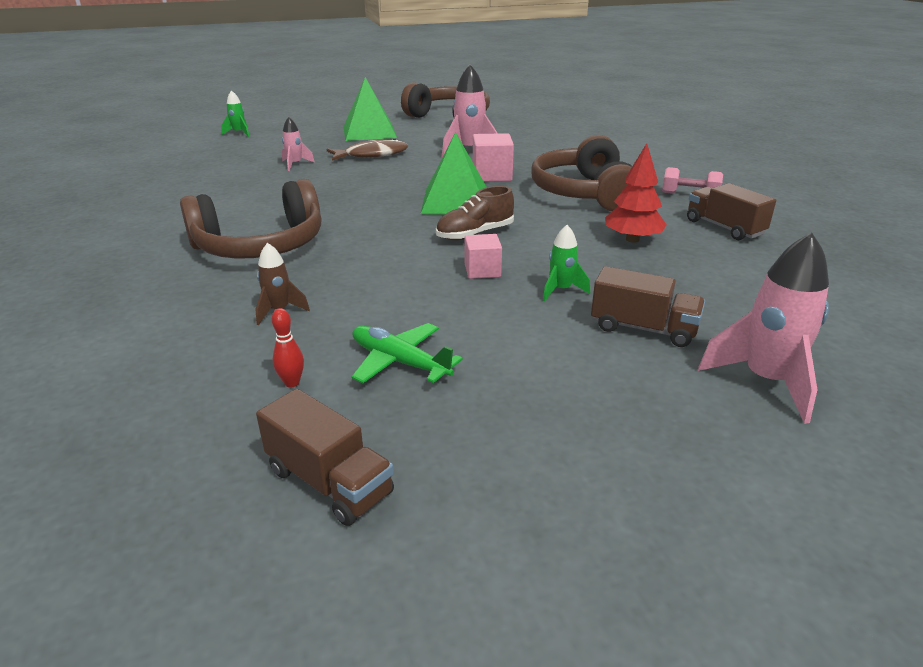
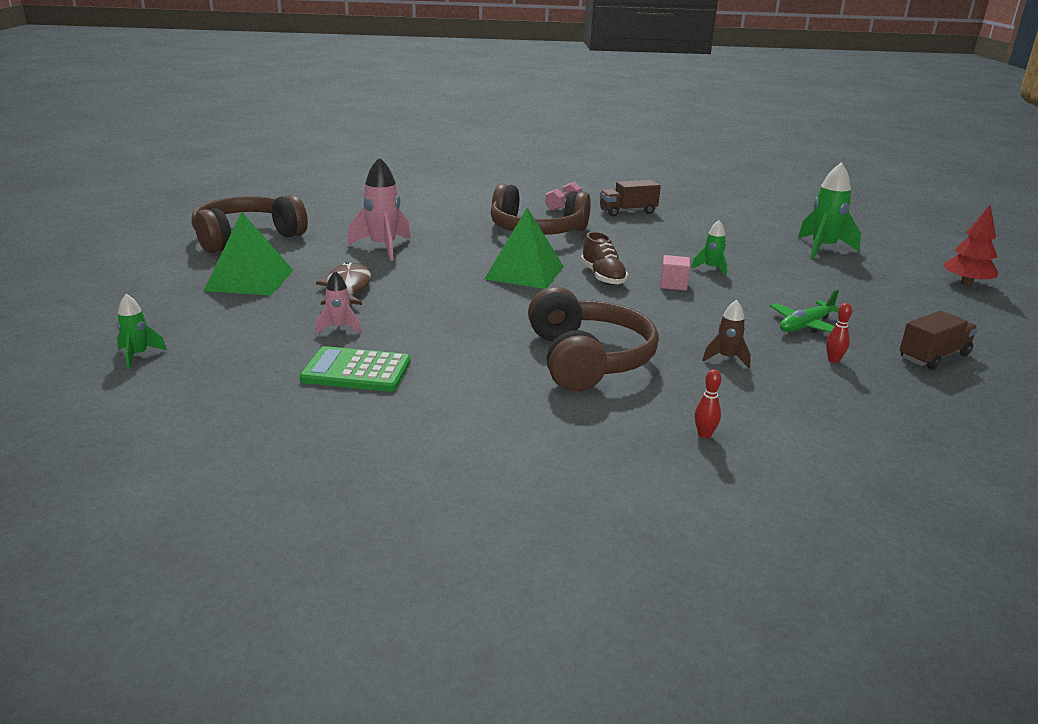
camera: 75 degrees left, 5 degrees down
pink cube [473,133,514,182] -> none
brown truck [591,266,705,347] -> none
red tree [605,143,667,242] -> red tree moved to [943,205,999,286]
pink rocket [698,233,829,424] -> green rocket [798,163,861,259]
none -> green calculator [300,346,411,392]
none -> red bowling pin [695,369,721,439]

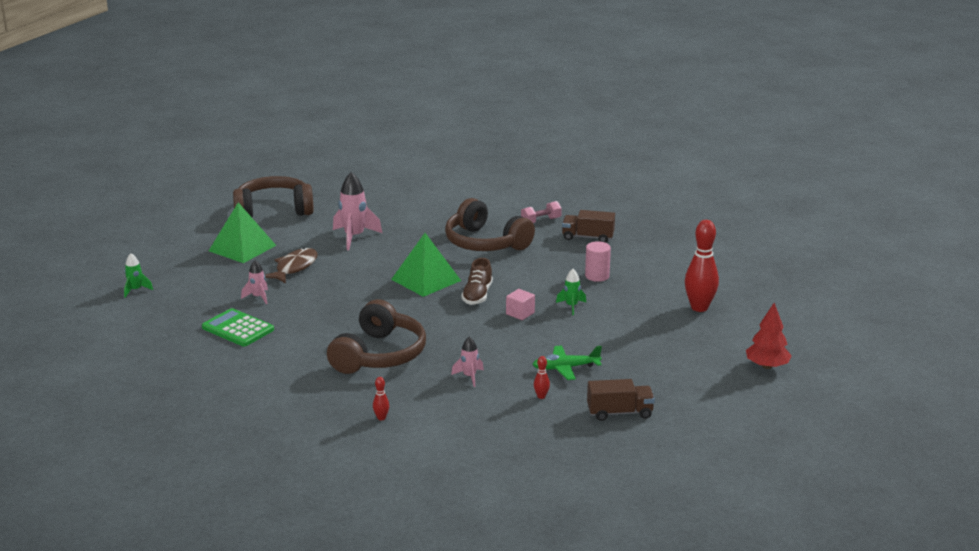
camera: 30 degrees right, 0 degrees up
brown rocket [702,300,751,368] -> pink rocket [451,336,484,387]
green rocket [798,163,861,259] -> red bowling pin [685,220,719,312]
none -> pink cylinder [585,241,611,282]

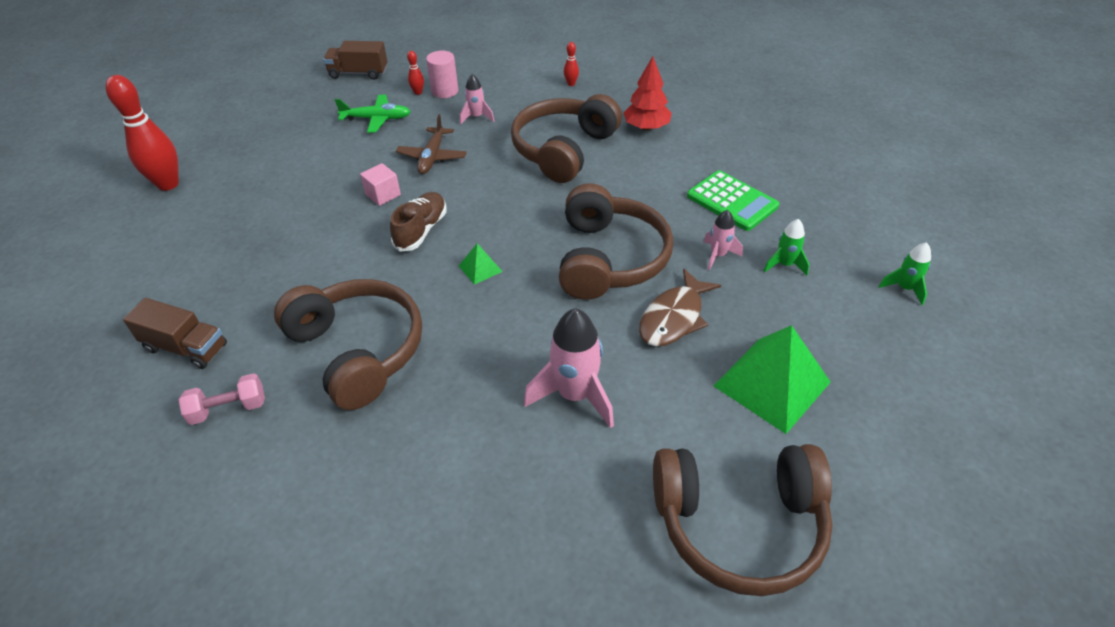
camera: 170 degrees left, 20 degrees up
green pyramid [391,233,461,297] -> green pyramid [459,243,503,285], size x0.45
green rocket [556,269,586,315] -> green rocket moved to [764,219,809,275]
pink cylinder [585,241,611,282] -> pink cylinder moved to [426,51,458,98]
red tree [746,303,792,369] -> red tree moved to [624,56,672,131]
none -> brown plane [396,114,467,174]
none -> brown headphones [559,183,673,300]

